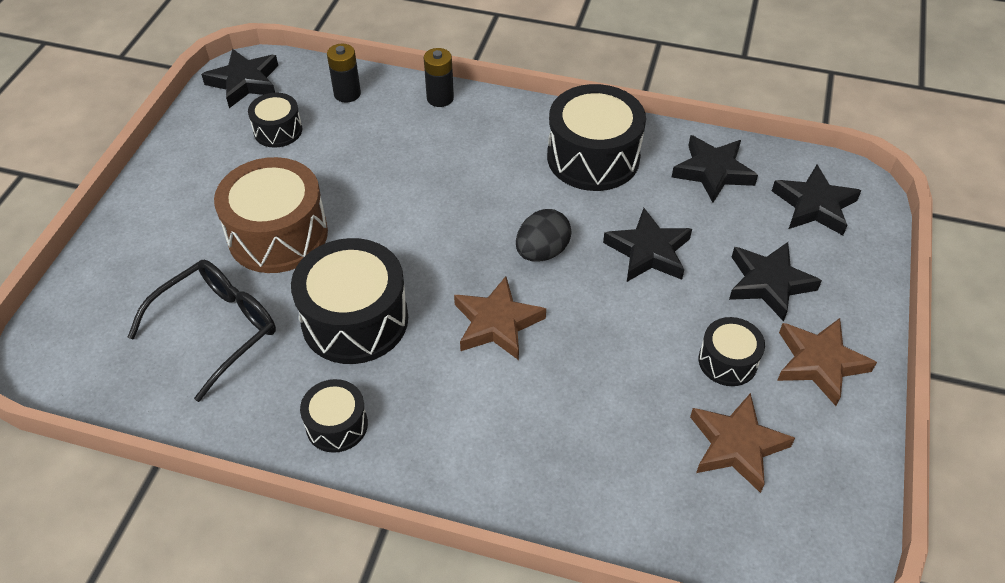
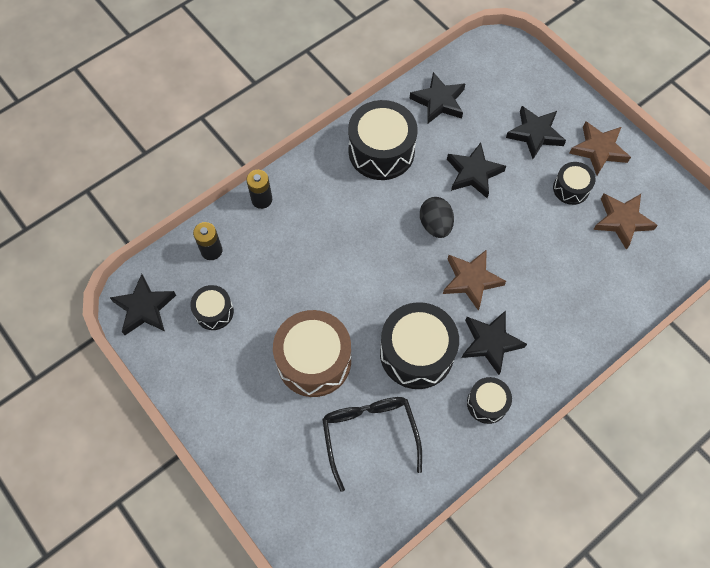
camera: 55 degrees left, 15 degrees up
black star [772,165,861,235] -> black star moved to [462,311,527,375]

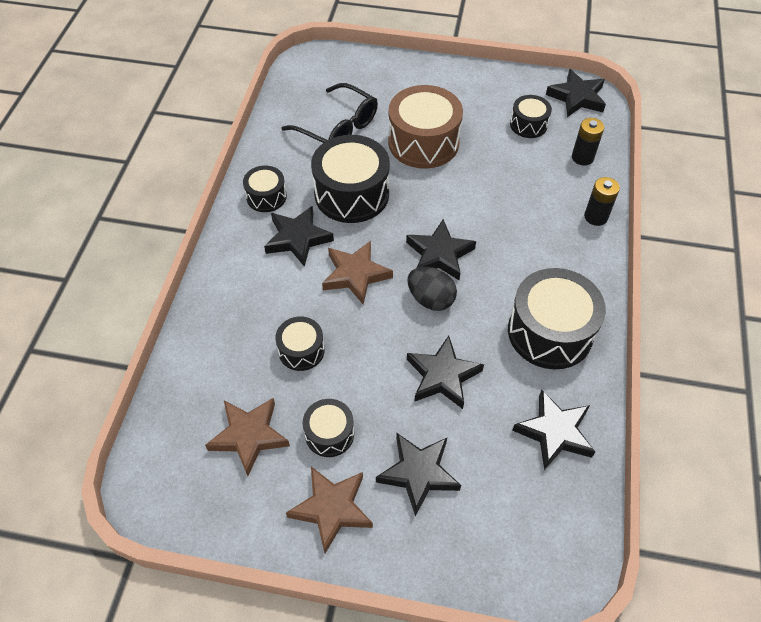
camera: 140 degrees right, 10 degrees down
none -> black drum [275,317,325,371]
none -> black star [406,219,476,280]

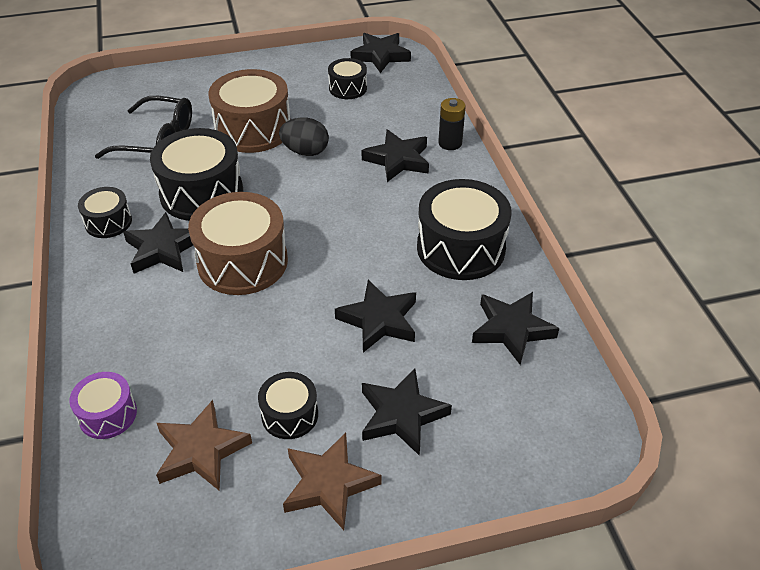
camera: 25 degrees left, 10 degrees down
black drum [275,317,325,371] -> none
brown star [322,241,393,305] -> brown drum [188,192,288,295]
black star [406,219,476,280] -> black star moved to [362,129,429,182]
black egg [407,267,457,311] -> black egg moved to [279,117,329,156]
black battery [572,118,604,166] -> none
none -> purple drum [69,372,137,439]

